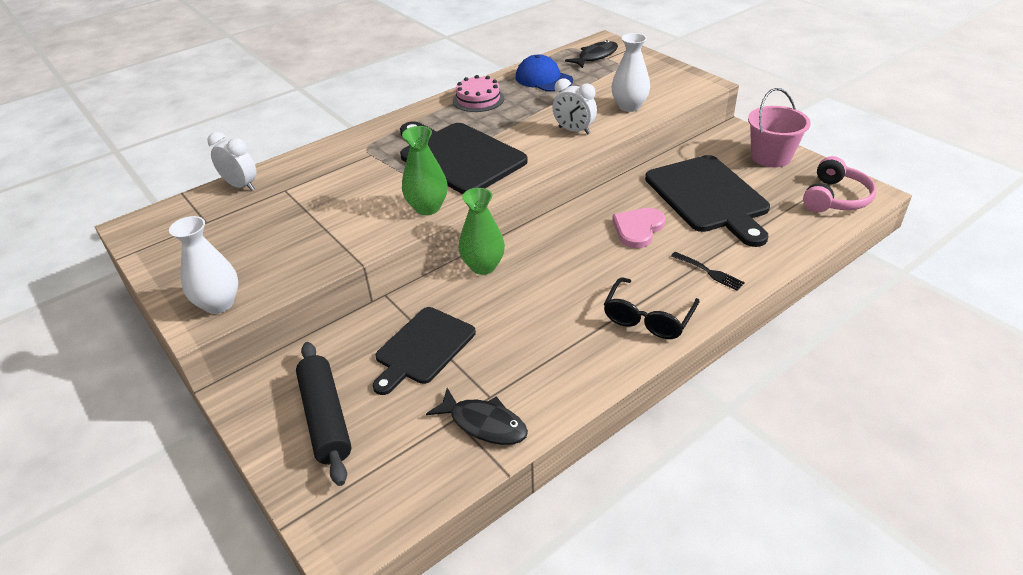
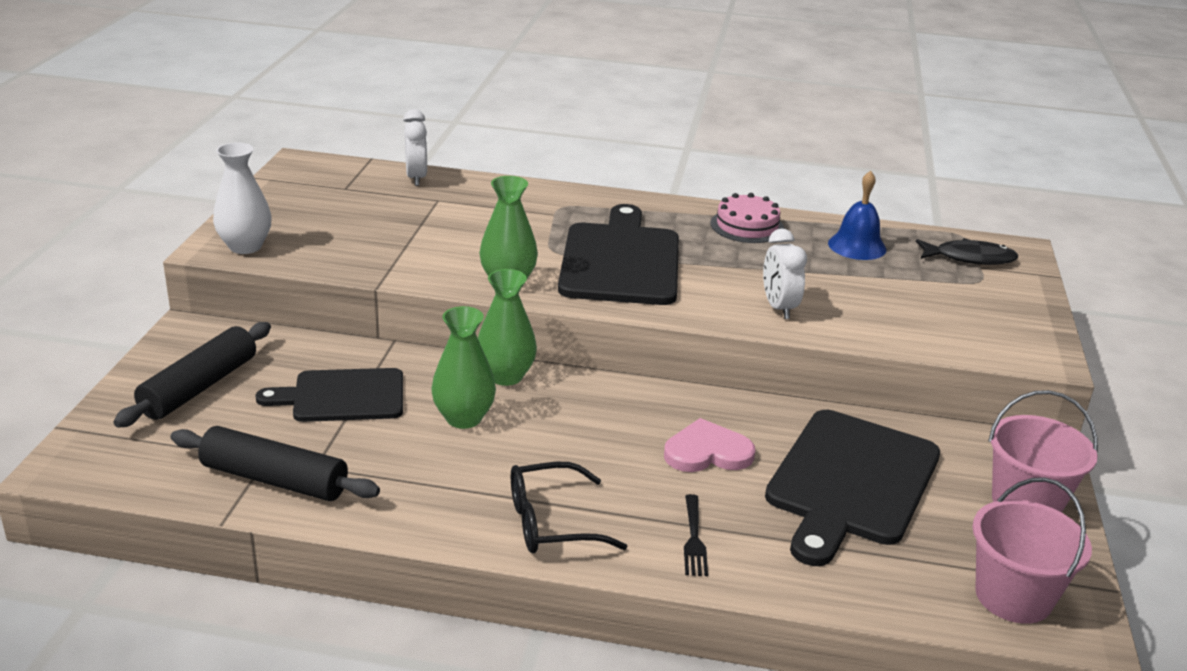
camera: 45 degrees right, 10 degrees down
black fish [426,388,528,445] -> black rolling pin [171,426,380,501]
blue cap [516,55,573,92] -> blue bell [828,171,887,260]
white vase [611,33,650,112] -> none
pink headphones [803,156,877,212] -> pink bucket [972,477,1092,624]
none -> green vase [431,306,496,429]

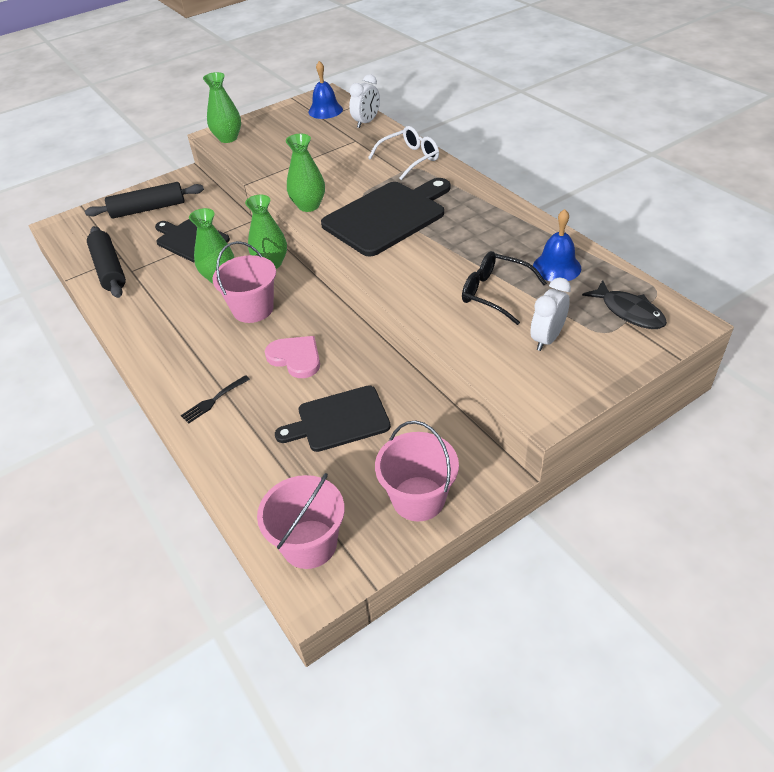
camera: 50 degrees right, 15 degrees up
white vase [213,142,272,254] -> green vase [203,72,241,143]
black glasses [511,462,628,553] -> black glasses moved to [462,251,547,325]
pink cake [711,193,784,243] -> none
white clock [763,229,807,319] -> white clock moved to [530,277,571,351]
black cutting board [765,410,940,566] -> black cutting board [275,385,391,452], size x0.65
none -> pink bucket [212,241,276,323]
none -> blue bell [308,61,343,119]
none -> white glasses [368,126,439,180]

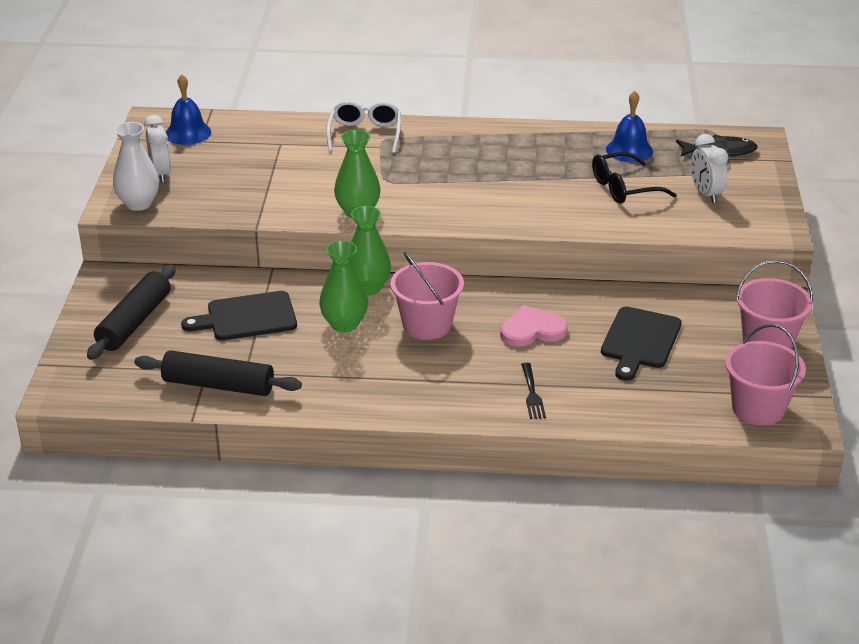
camera: 55 degrees left, 10 degrees down
green vase [203,72,241,143] -> white vase [113,122,159,211]
black cutting board [321,178,450,256] -> none
white clock [349,74,380,128] -> white clock moved to [144,115,171,183]

